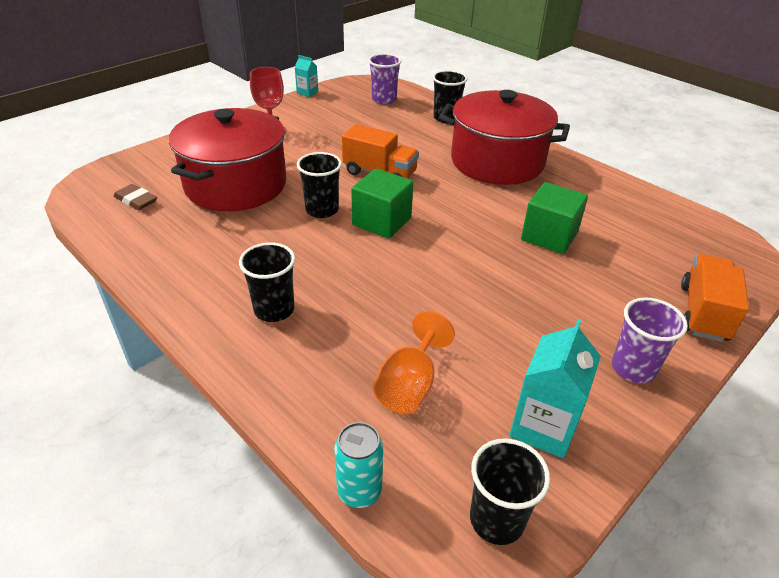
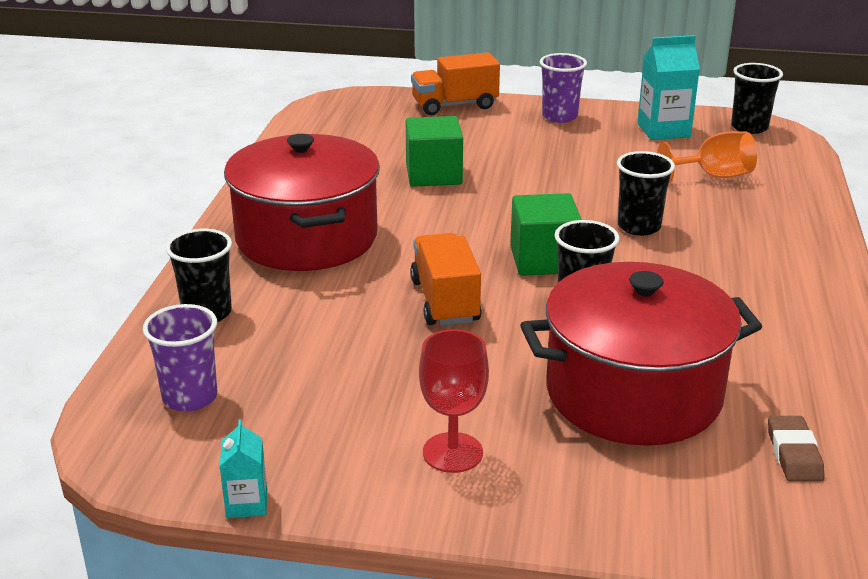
camera: 125 degrees left, 10 degrees down
black cup [239,242,295,322] -> black cup moved to [617,151,675,236]
turquoise can [334,422,383,508] -> none

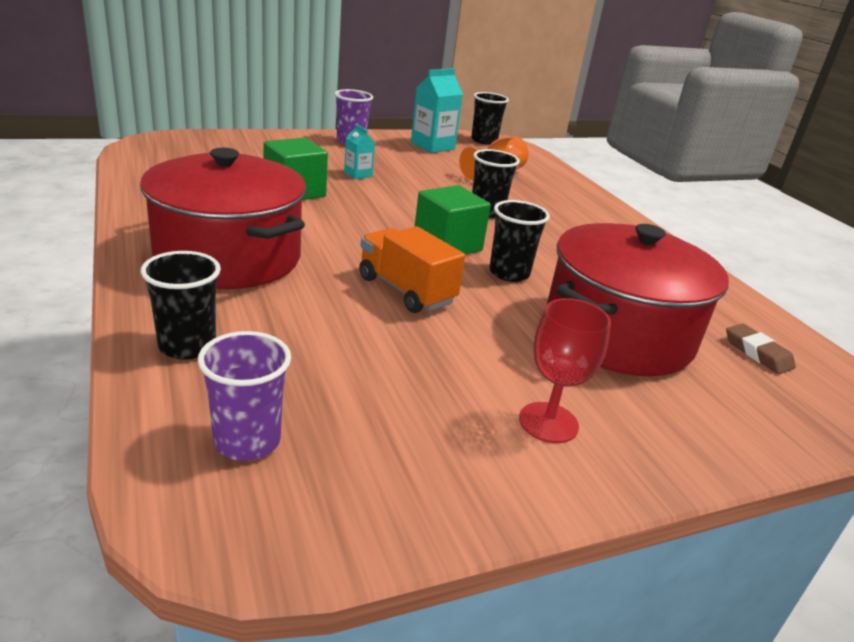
camera: 35 degrees left, 0 degrees up
turquoise carton [220,419,267,518] -> turquoise carton moved to [344,124,375,179]
orange truck [411,52,500,115] -> none

